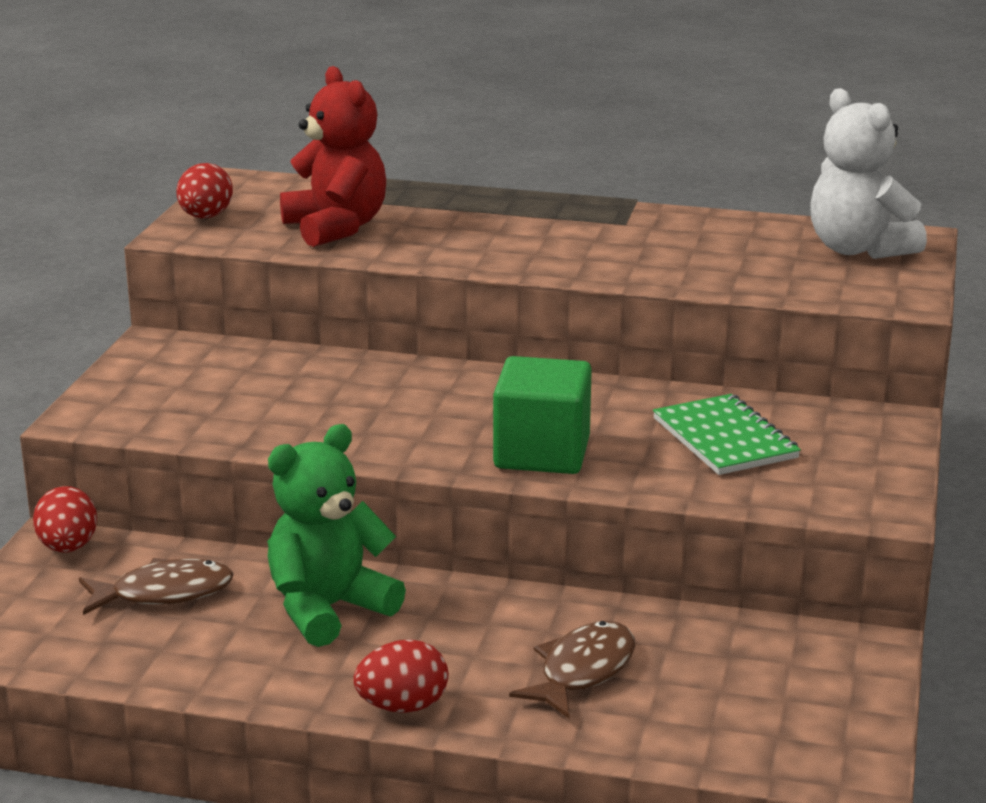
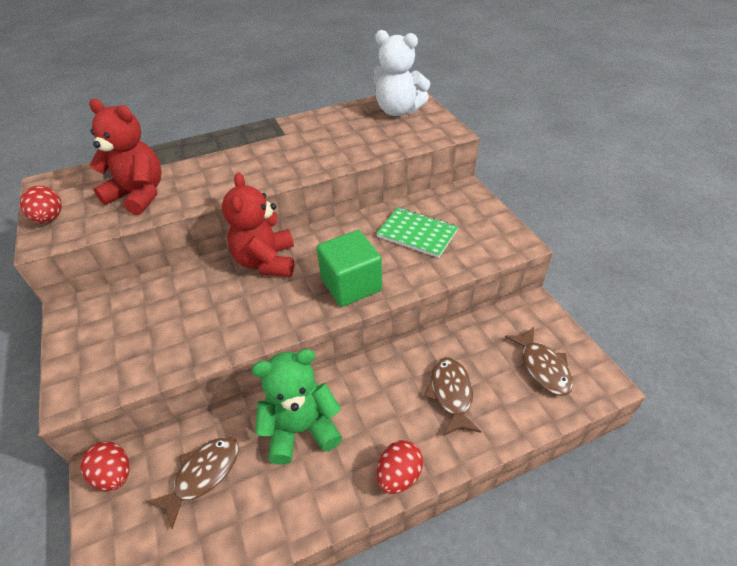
camera: 35 degrees left, 20 degrees up
green teddy bear [267,424,406,647] -> green teddy bear turned 60 degrees clockwise [252,349,342,465]
none -> red teddy bear [222,173,294,277]
none -> brown fish [505,327,573,396]

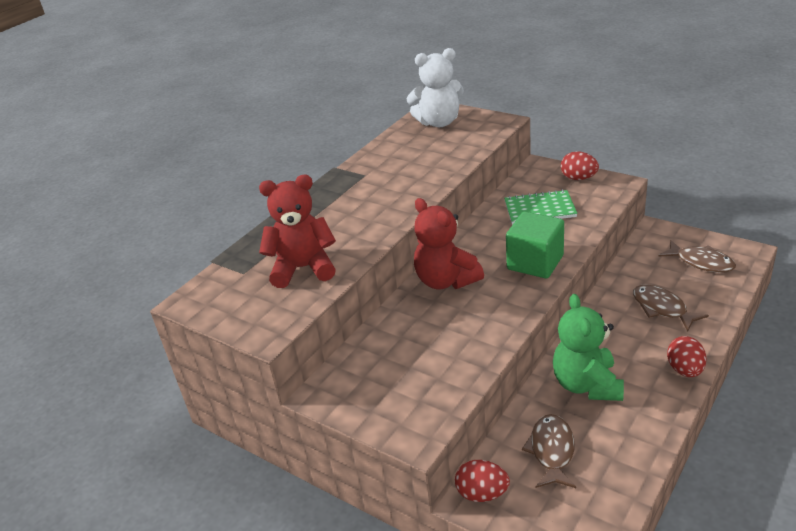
camera: 30 degrees left, 10 degrees down
red egg [20,186,62,223] -> red egg moved to [561,151,599,180]
green teddy bear [252,349,342,465] -> green teddy bear turned 45 degrees counterclockwise [553,294,624,401]

